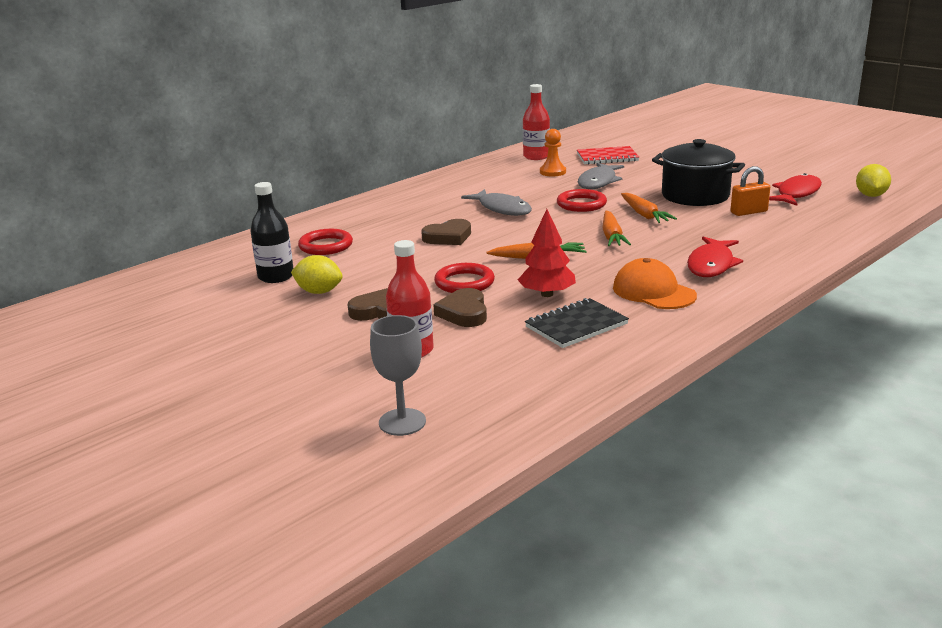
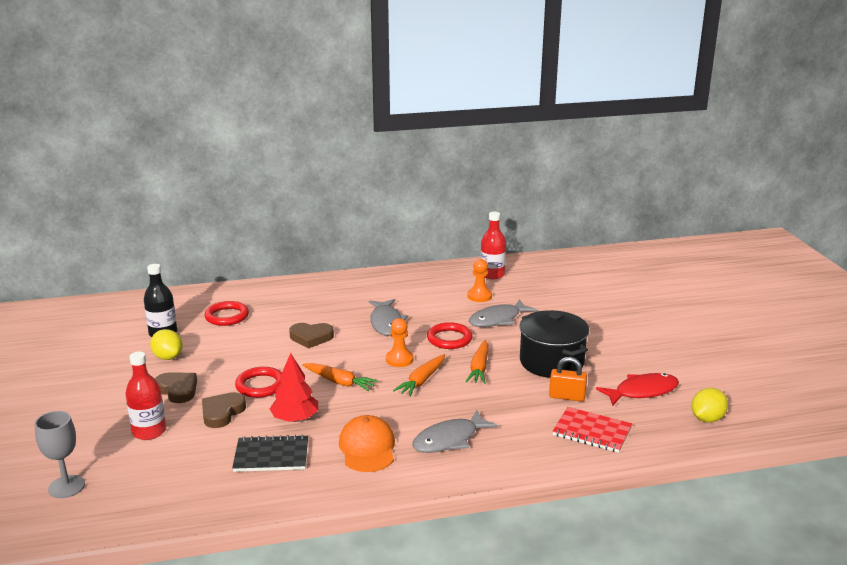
camera: 30 degrees right, 0 degrees up
red notebook [577,146,639,165] -> red notebook moved to [553,407,632,453]
red fish [687,237,743,277] -> grey fish [412,410,498,453]
none -> orange pawn [386,318,414,367]

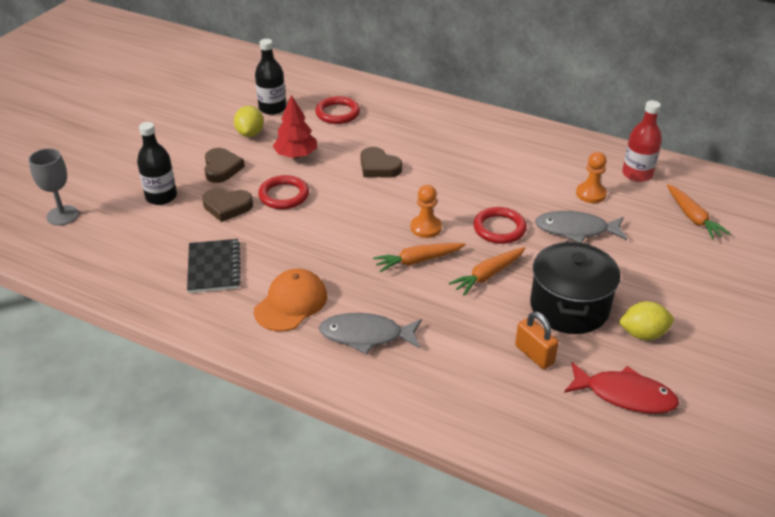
camera: 40 degrees right, 15 degrees up
red bottle [125,351,166,440] -> black bottle [137,122,177,205]
brown heart [202,392,246,428] -> brown heart turned 150 degrees counterclockwise [202,188,253,222]
black notebook [232,435,308,472] -> black notebook turned 45 degrees clockwise [187,239,241,293]
red tree [270,353,318,422] -> red tree moved to [273,95,317,158]
orange carrot [302,363,379,391] -> orange carrot moved to [667,184,730,239]
grey fish [369,299,408,336] -> none
red notebook [553,407,632,453] -> none
yellow lemon [691,388,728,423] -> yellow lemon moved to [618,301,674,340]

